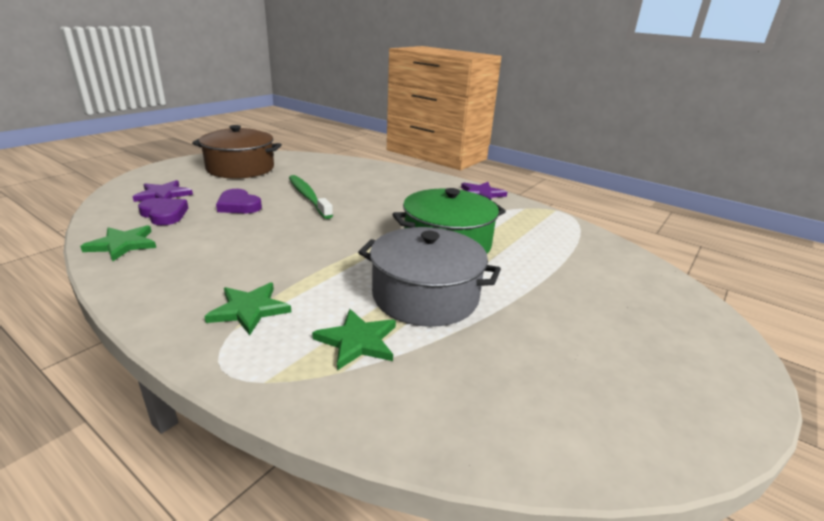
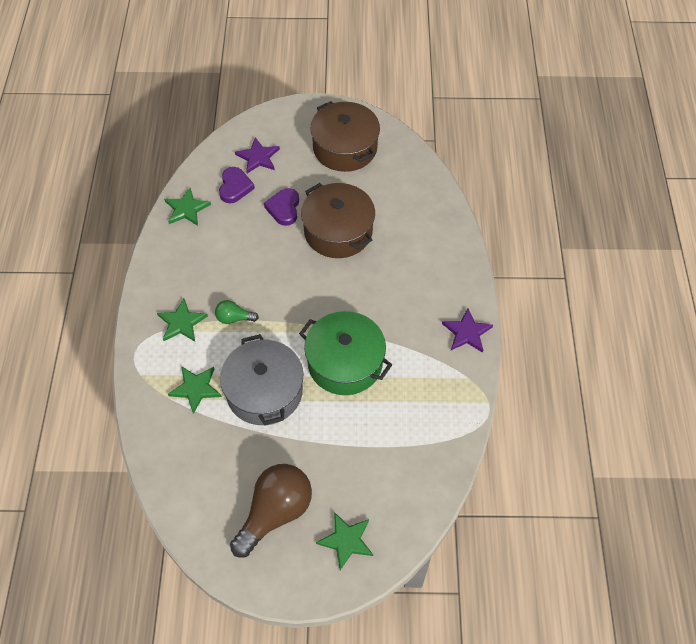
camera: 55 degrees right, 30 degrees up
green toothbrush [289,175,333,219] -> brown pot [301,183,375,258]
none -> green light bulb [215,300,259,324]
none -> brown light bulb [230,464,312,558]
none -> green star [316,512,373,570]

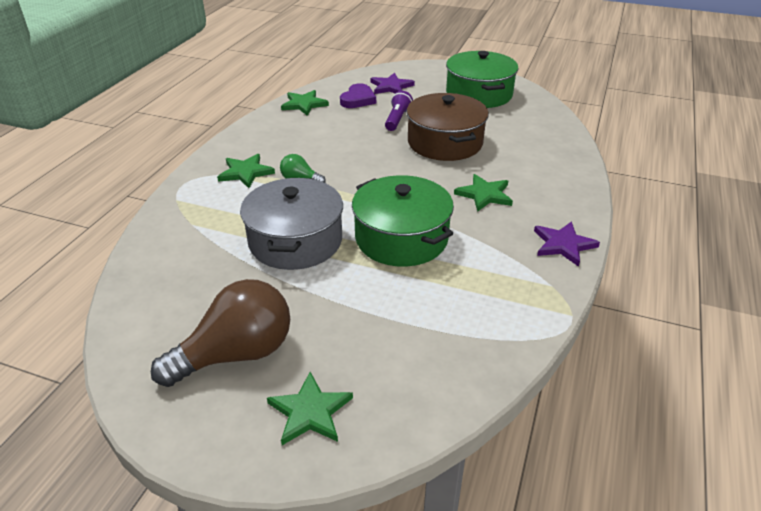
camera: 20 degrees right, 20 degrees down
green star [168,366,222,414] -> green star moved to [454,174,513,212]
purple heart [264,188,299,226] -> purple flashlight [385,91,413,131]
brown pot [310,101,380,172] -> green pot [446,51,519,108]

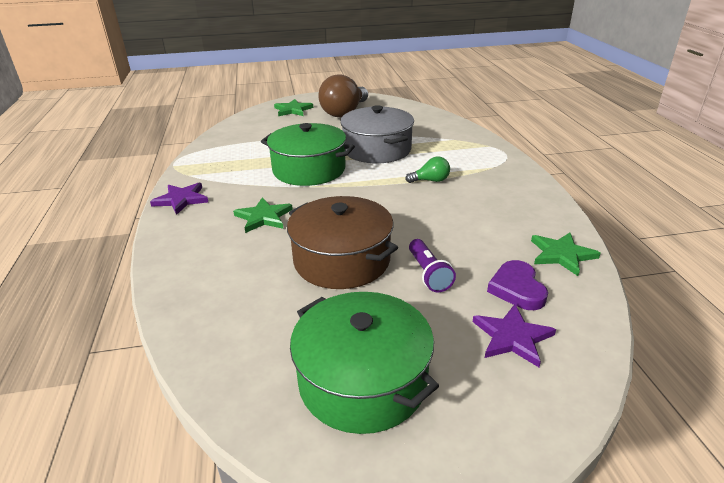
camera: 150 degrees right, 5 degrees down
green star [217,154,275,188] -> none

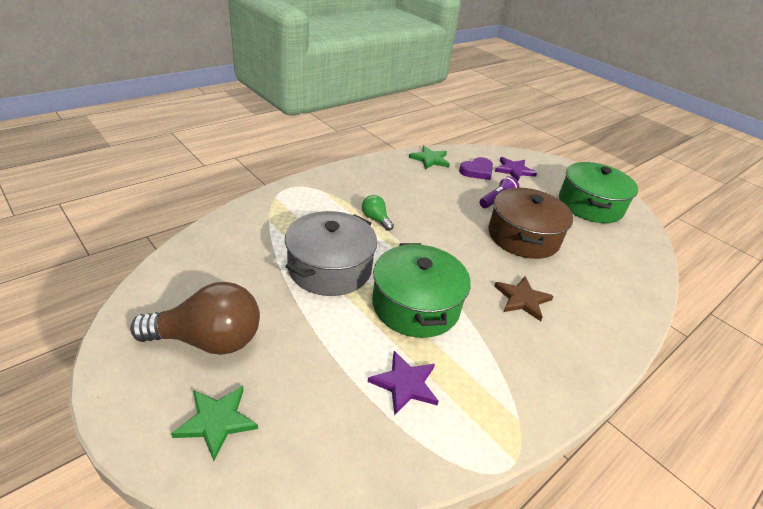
camera: 125 degrees left, 5 degrees up
purple star [150,183,208,215] -> purple star moved to [368,351,439,415]
green star [233,197,293,233] -> brown star [494,276,554,321]

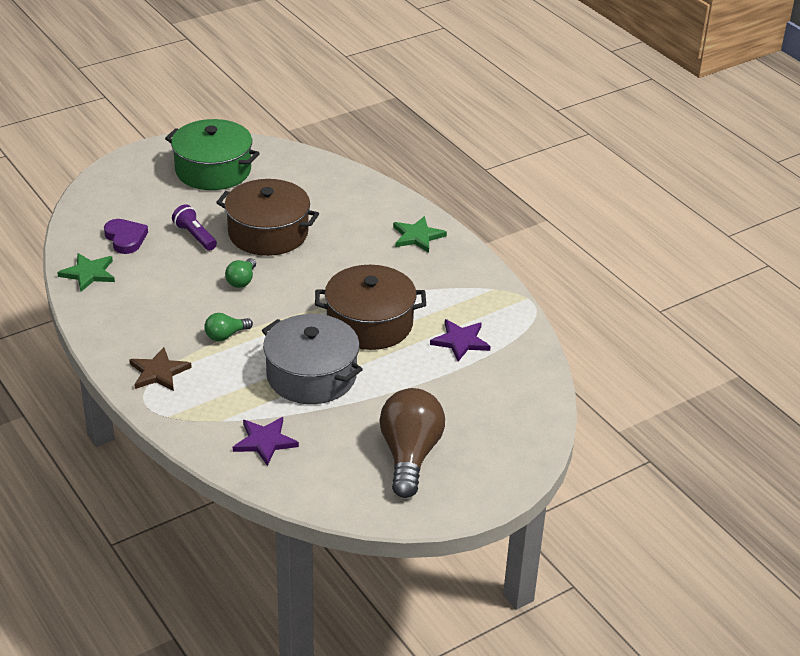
camera: 80 degrees left, 0 degrees up
green star [171,386,258,461] -> green star moved to [393,216,447,253]
green pot [372,243,471,338] -> brown pot [315,265,426,350]
brown star [494,276,554,321] -> brown star moved to [129,347,192,391]
purple star [495,157,537,181] -> purple star moved to [233,417,299,466]
none -> green light bulb [225,258,256,288]

